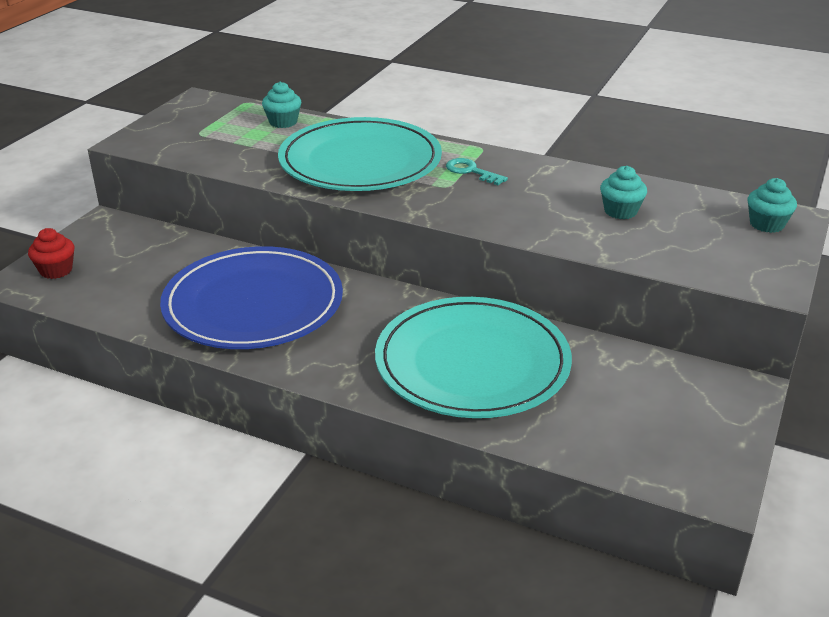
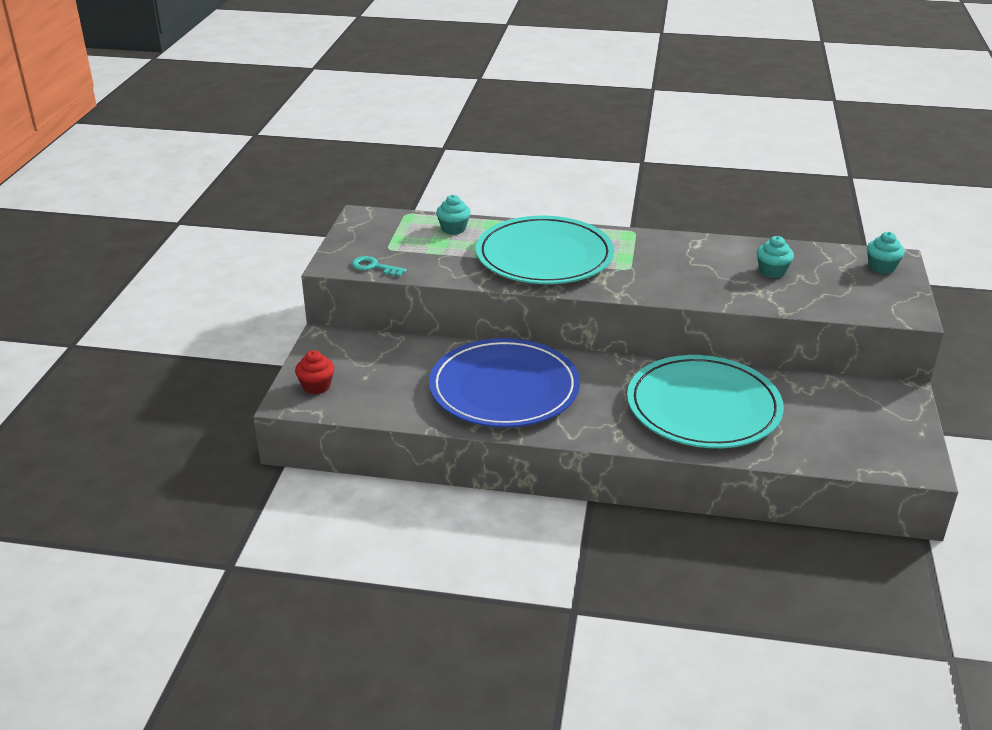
camera: 15 degrees left, 0 degrees up
turquoise key [446,158,508,185] -> turquoise key moved to [352,256,407,277]

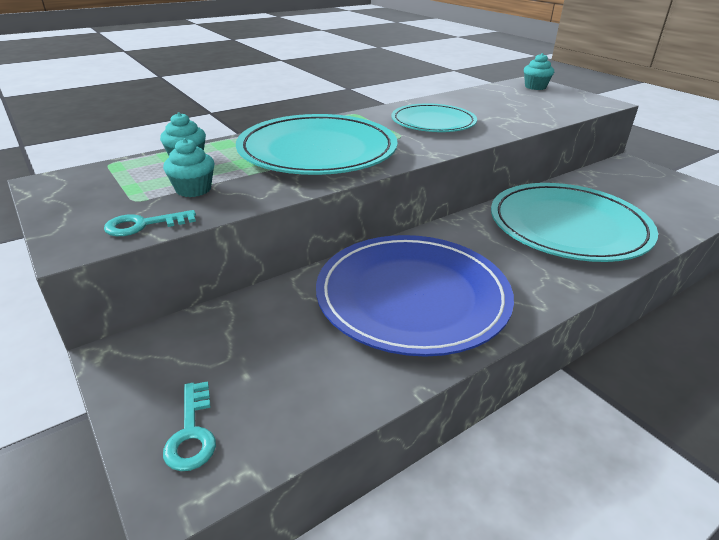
camera: 45 degrees left, 0 degrees up
red cupcake [295,350,334,395] -> turquoise key [163,381,216,471]
turquoise cupcake [757,236,794,278] -> turquoise cupcake moved to [163,138,214,197]
none -> turquoise plate [391,103,477,132]

